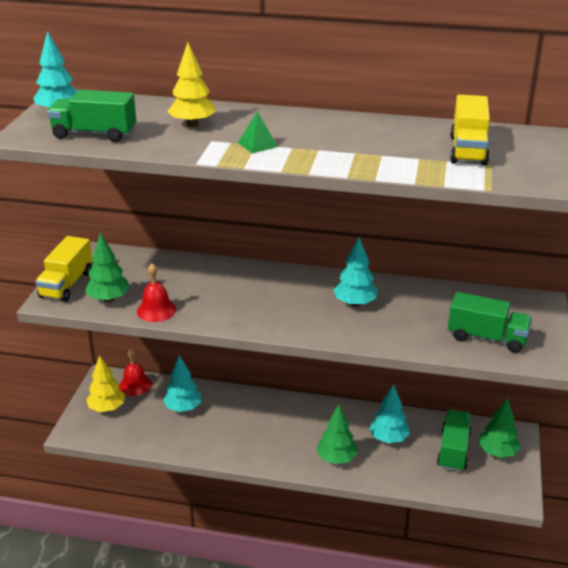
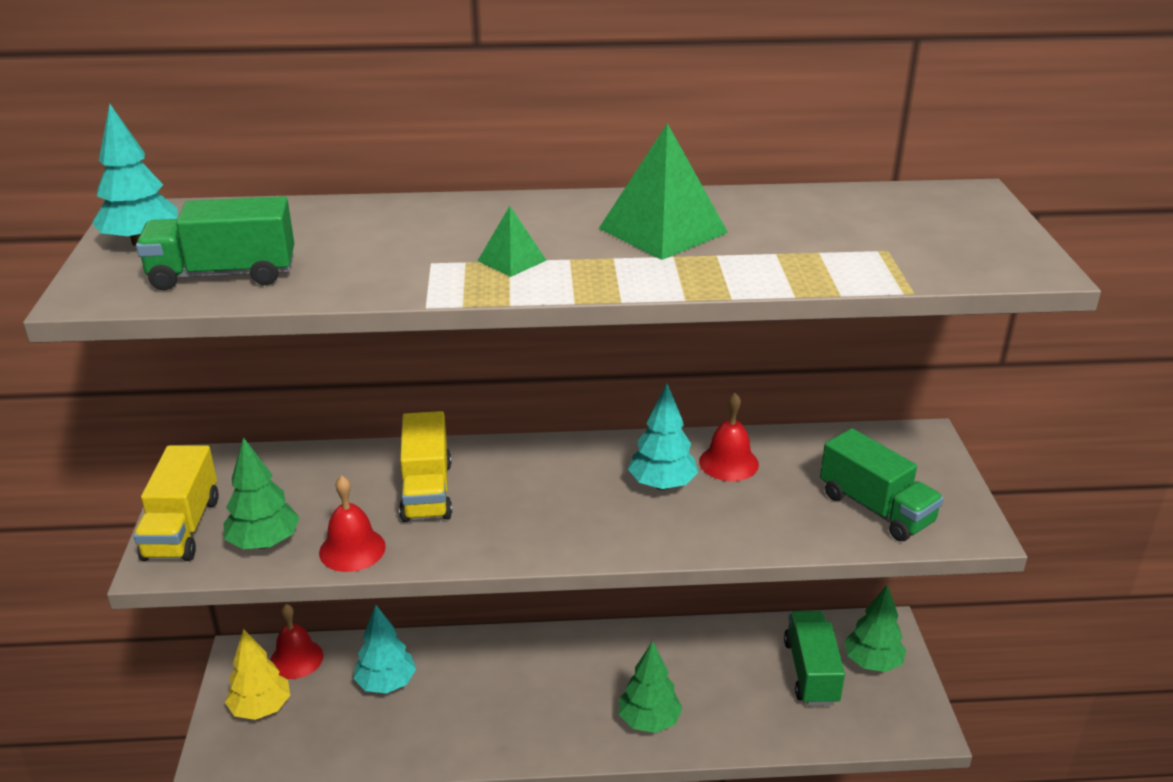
camera: 15 degrees left, 0 degrees up
yellow tree [167,42,216,127] -> none
turquoise tree [369,384,410,443] -> none
green truck [448,292,532,353] -> green truck turned 45 degrees clockwise [820,428,944,541]
yellow truck [450,95,490,166] -> yellow truck moved to [399,411,452,522]
none -> green pyramid [599,123,728,260]
none -> red bell [699,393,759,481]

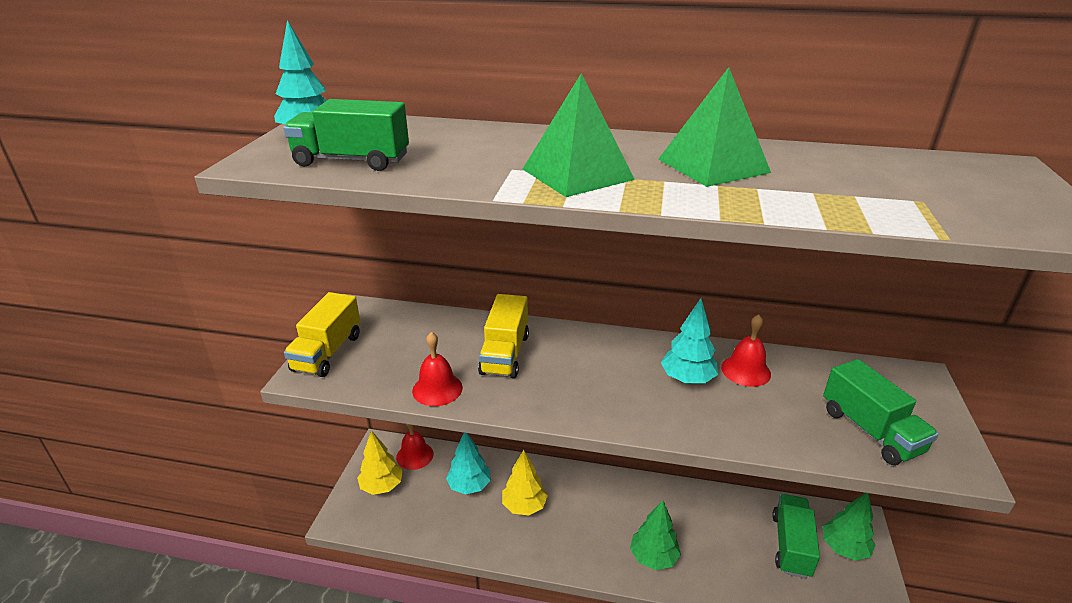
camera: 15 degrees right, 0 degrees up
green tree [223,437,300,549] -> none
green pyramid [478,206,547,277] -> green pyramid [523,73,635,197], size x1.96
none -> yellow tree [502,450,548,515]

